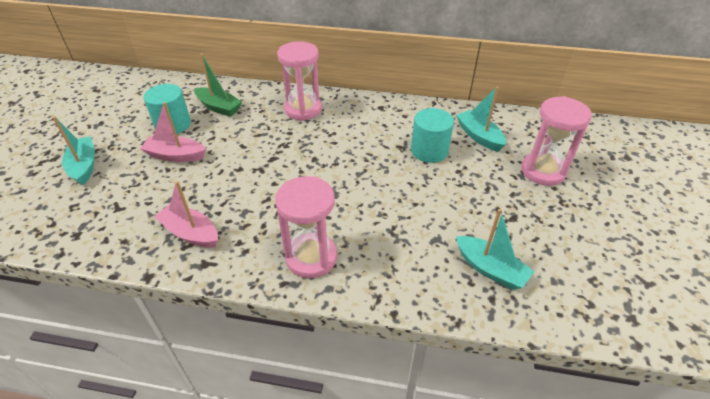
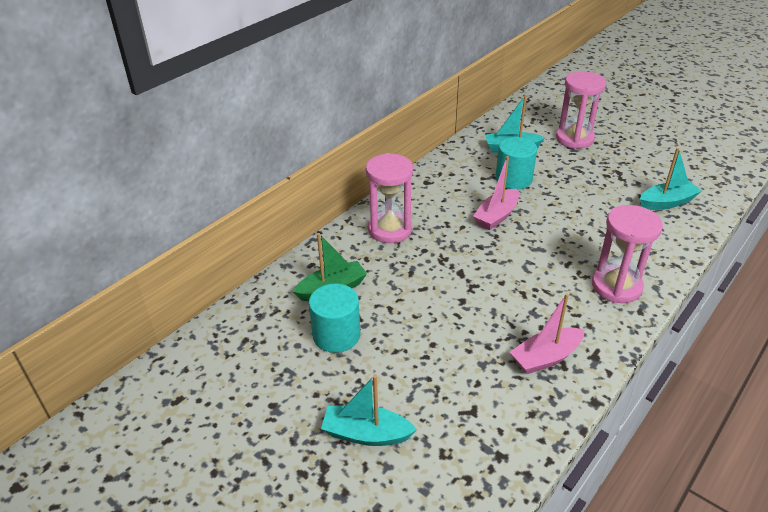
camera: 60 degrees left, 5 degrees down
pink boat [140,102,206,162] -> pink boat moved to [473,156,519,230]

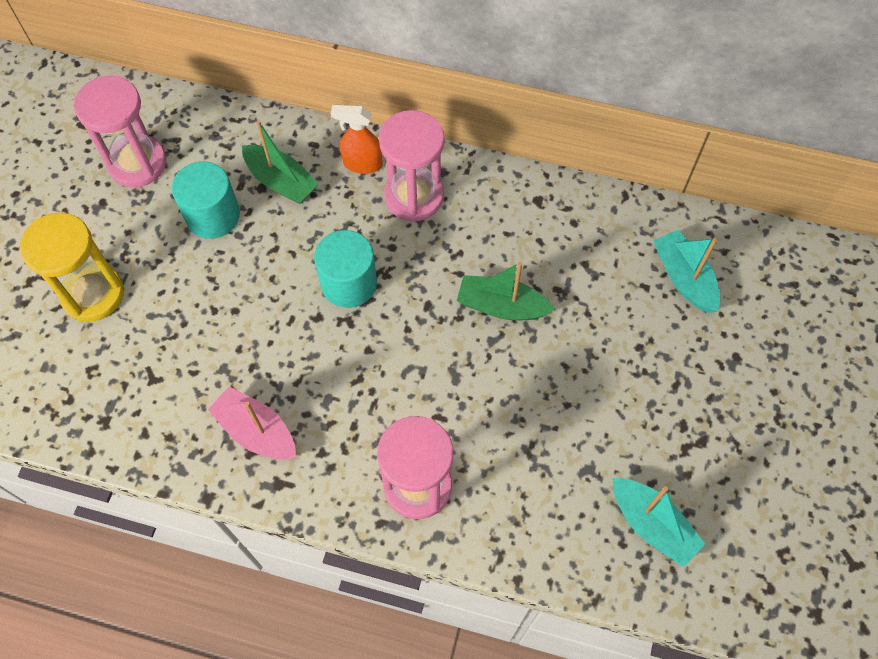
camera: 65 degrees right, 25 degrees up
turquoise boat [321,375,417,446] -> yellow hourglass [20,213,125,322]
pink boat [473,156,519,230] -> green boat [457,262,555,320]
turquoise cylinder [495,137,537,189] -> turquoise cylinder moved to [314,230,377,308]
pink hourglass [556,72,606,149] -> pink hourglass moved to [73,76,166,187]
none -> orange spray bottle [331,105,383,174]

